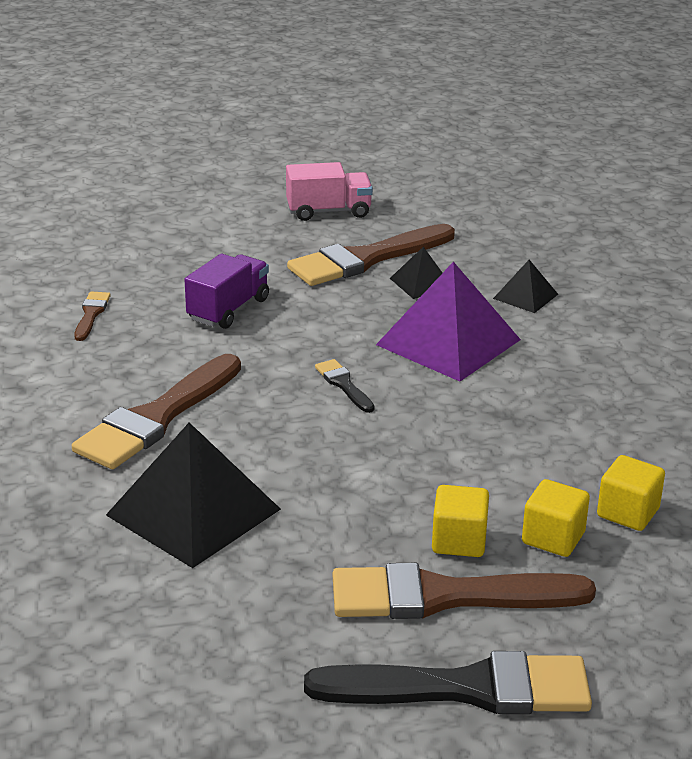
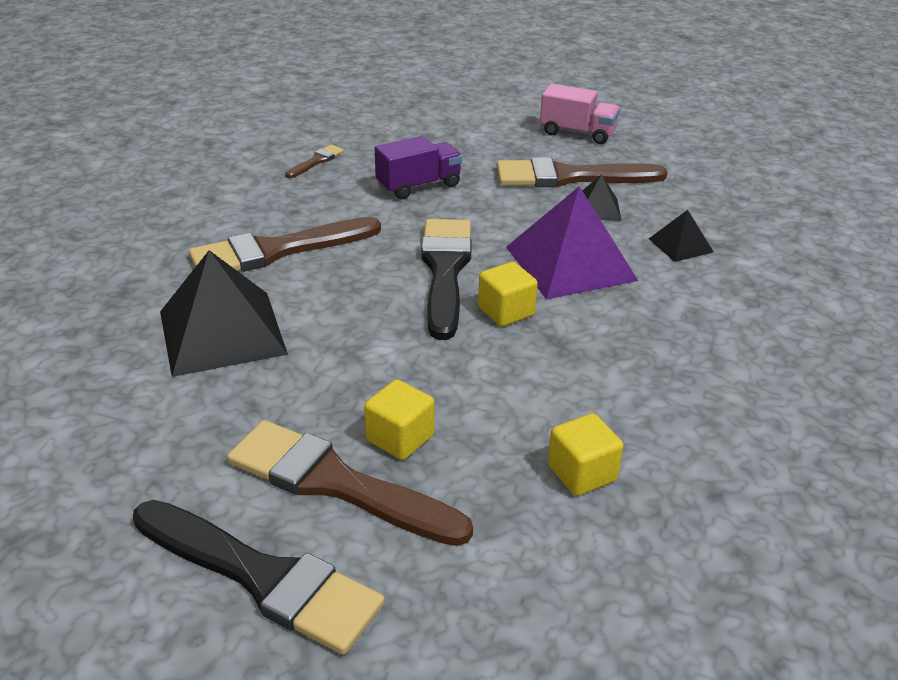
camera: 30 degrees right, 5 degrees up
black brush [315,359,375,413] -> black brush [421,219,472,340], size x2.22
yellow cube [522,479,590,557] -> yellow cube moved to [478,262,538,327]

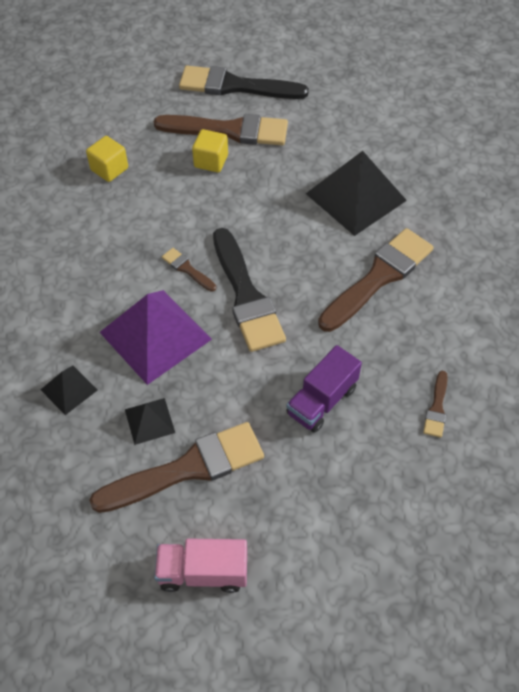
camera: 160 degrees right, 20 degrees up
yellow cube [478,262,538,327] -> brown brush [162,248,216,292]

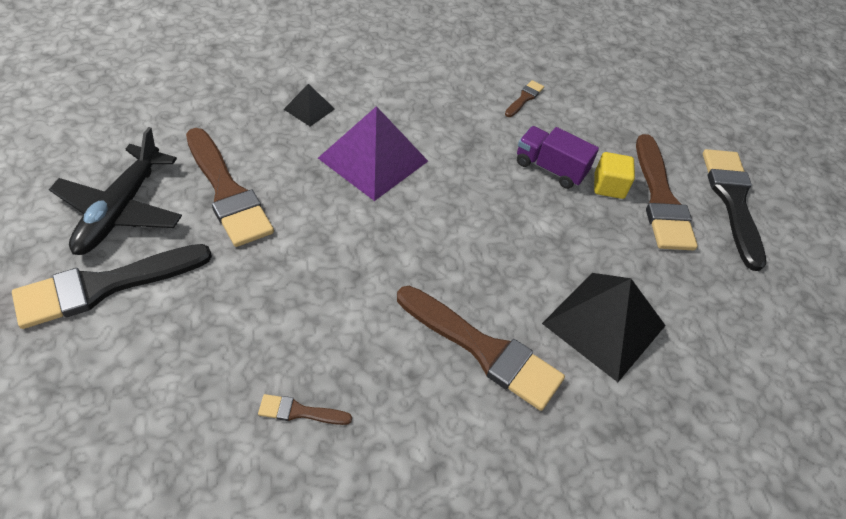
camera: 75 degrees right, 5 degrees down
yellow cube [86,136,128,182] -> none
black pyramid [125,398,175,445] -> none
pink truck [154,539,247,593] -> black plane [49,127,182,255]
brown brush [162,248,216,292] -> brown brush moved to [505,80,544,117]
black brush [213,228,286,352] -> black brush moved to [12,244,212,329]
purple truck [286,345,362,433] -> purple truck moved to [517,126,599,189]

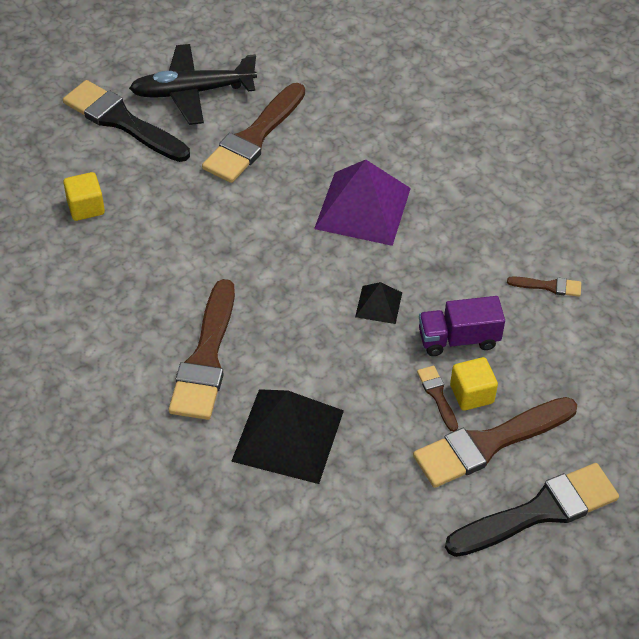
camera: 70 degrees right, 0 degrees up
brown brush [258,394,352,425] -> brown brush moved to [417,366,458,432]
black pyramid [283,84,335,126] -> black pyramid moved to [355,282,402,324]
purple truck [517,126,599,189] -> purple truck turned 105 degrees counterclockwise [419,296,505,356]
none -> yellow cube [63,172,105,221]

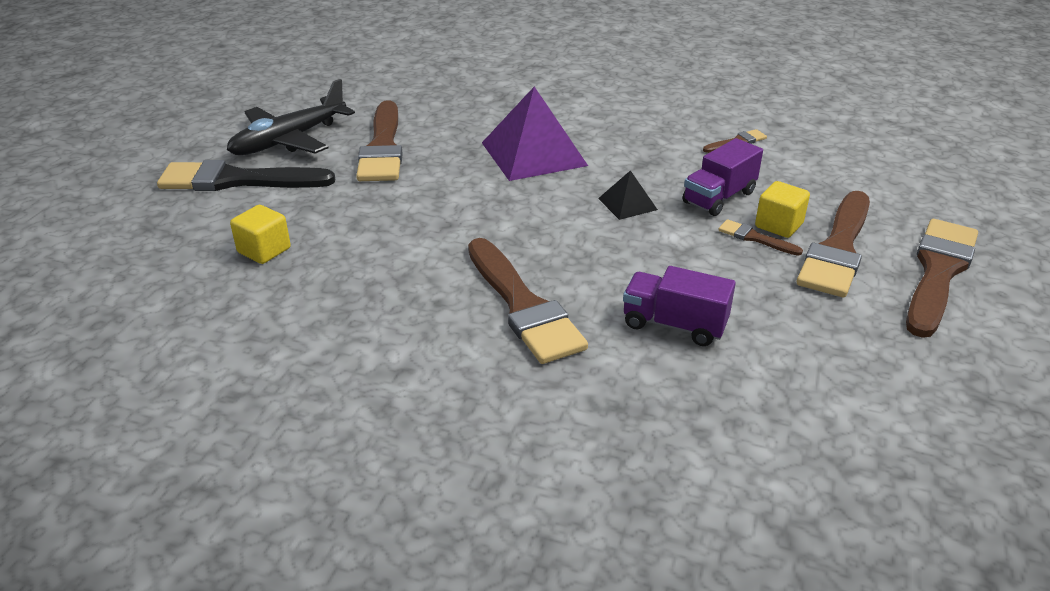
camera: 35 degrees left, 15 degrees down
black pyramid [231,389,344,484] -> purple truck [623,266,736,346]
black brush [445,463,619,557] -> brown brush [906,219,978,338]

